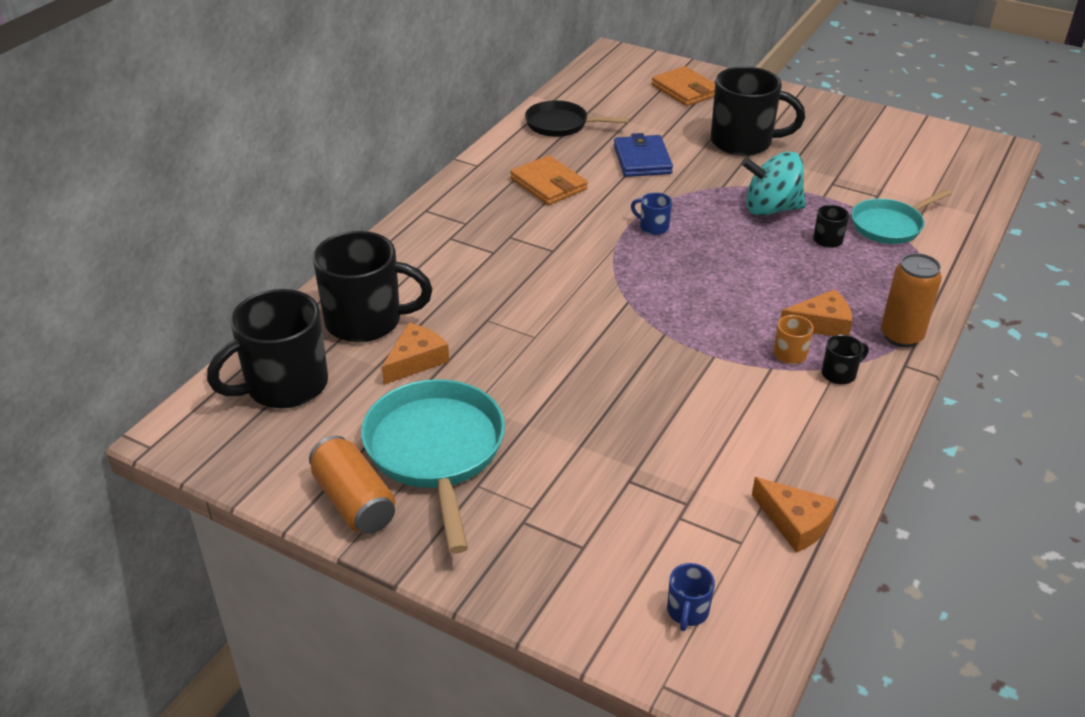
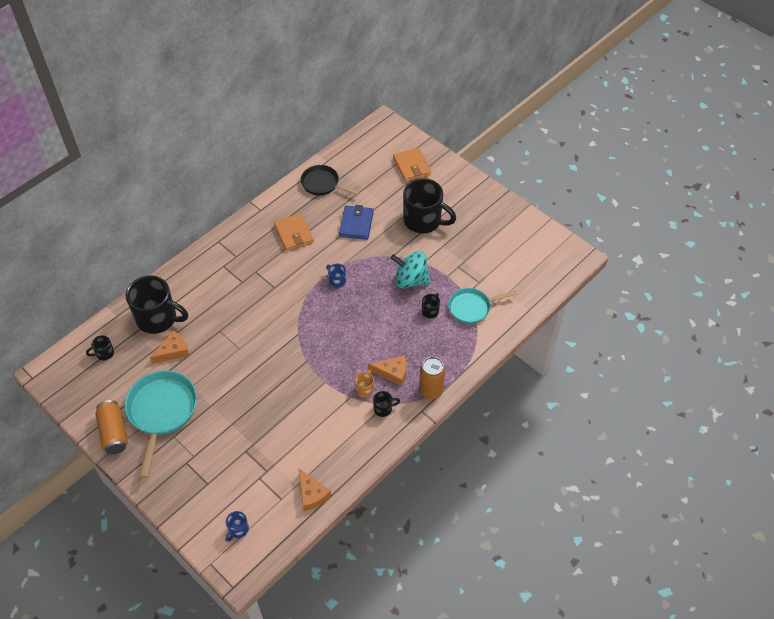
camera: 15 degrees right, 15 degrees up
black mug [207,289,328,408] -> black mug [86,335,114,361], size x0.43

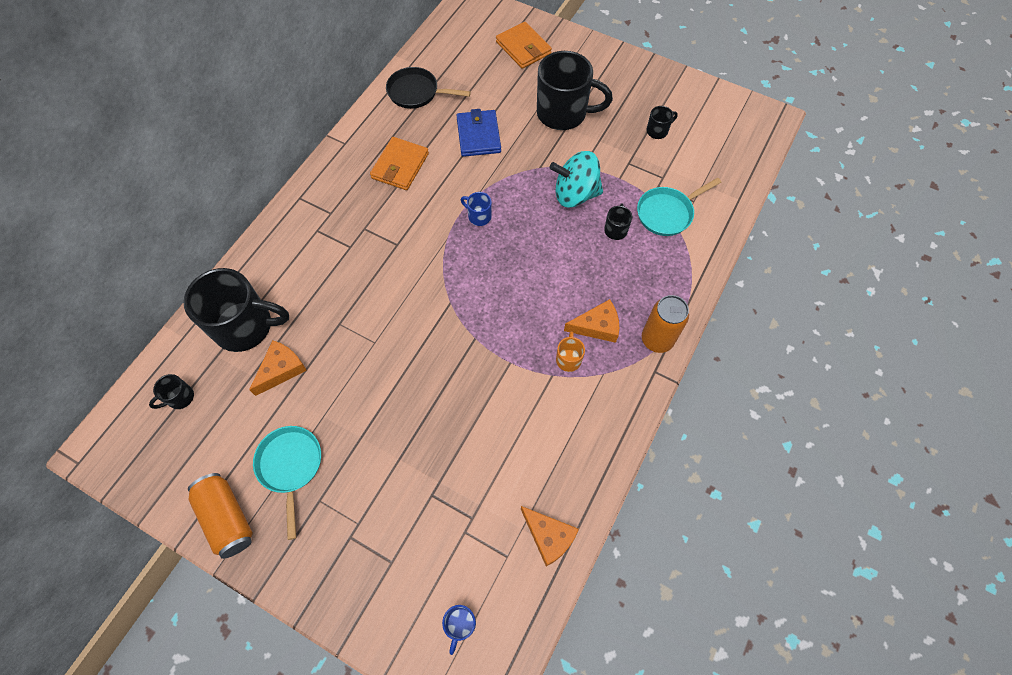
camera: 15 degrees left, 10 degrees up
turquoise pan [125,370,197,478] -> turquoise pan [253,426,321,540], size x0.63
orange wallet [274,213,314,251] -> orange wallet turned 60 degrees clockwise [370,137,429,190]
black mug [373,391,400,417] -> black mug moved to [646,106,678,139]

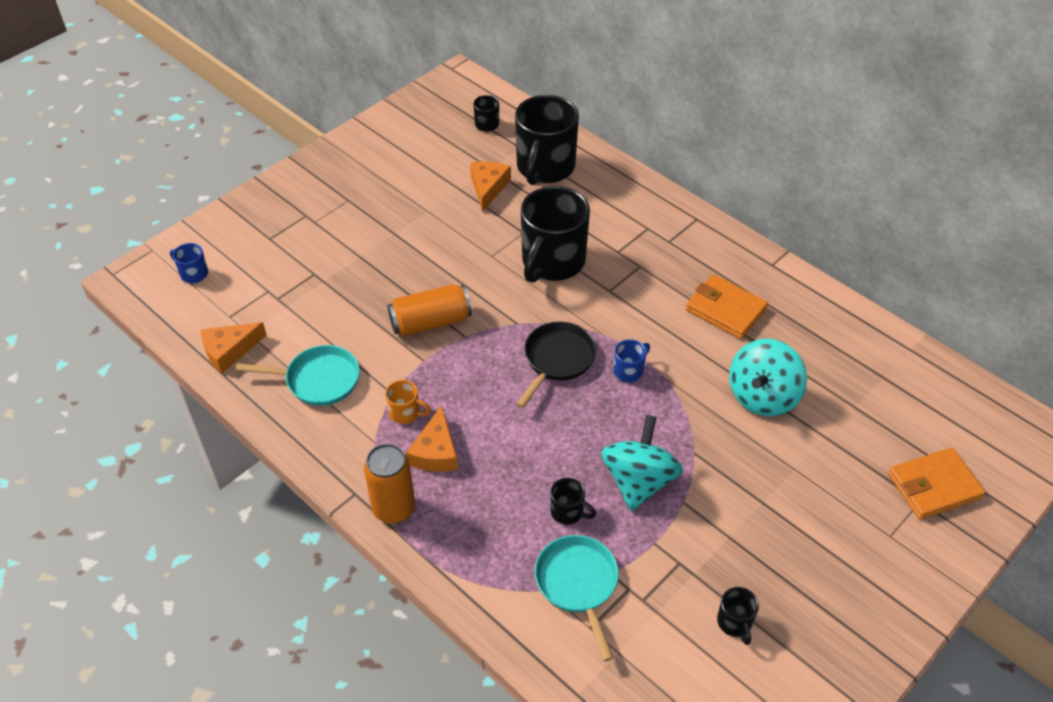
camera: 105 degrees right, 15 degrees down
orange can [188,473,253,559] -> orange can moved to [388,284,472,336]
orange cheese [249,340,307,396] -> orange cheese turned 135 degrees counterclockwise [470,161,511,211]
turquoise pan [253,426,321,540] -> turquoise pan moved to [236,345,360,406]
black pan [386,67,471,109] -> black pan moved to [516,322,596,408]
blue wallet [456,109,501,157] -> turquoise spinning top [729,339,807,416]
black mug [537,51,613,130] -> black mug moved to [521,186,590,283]

